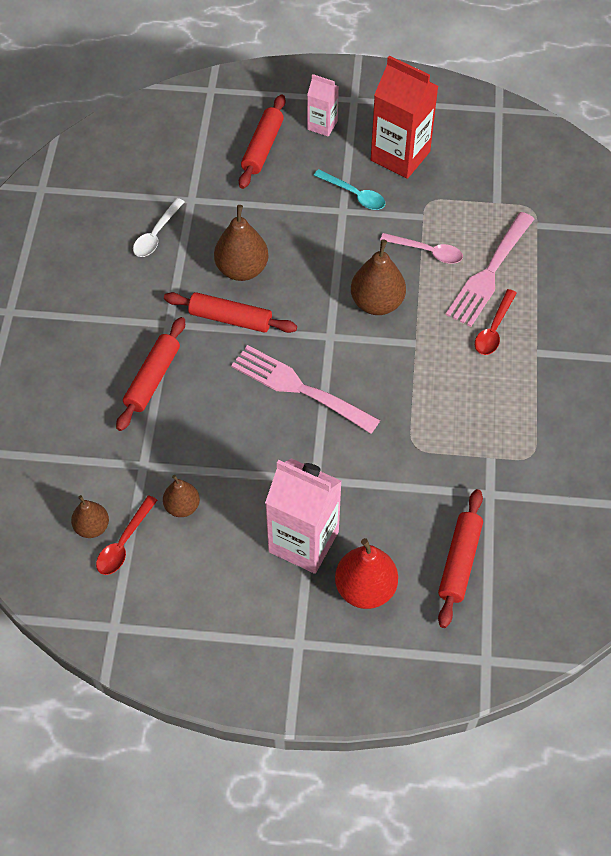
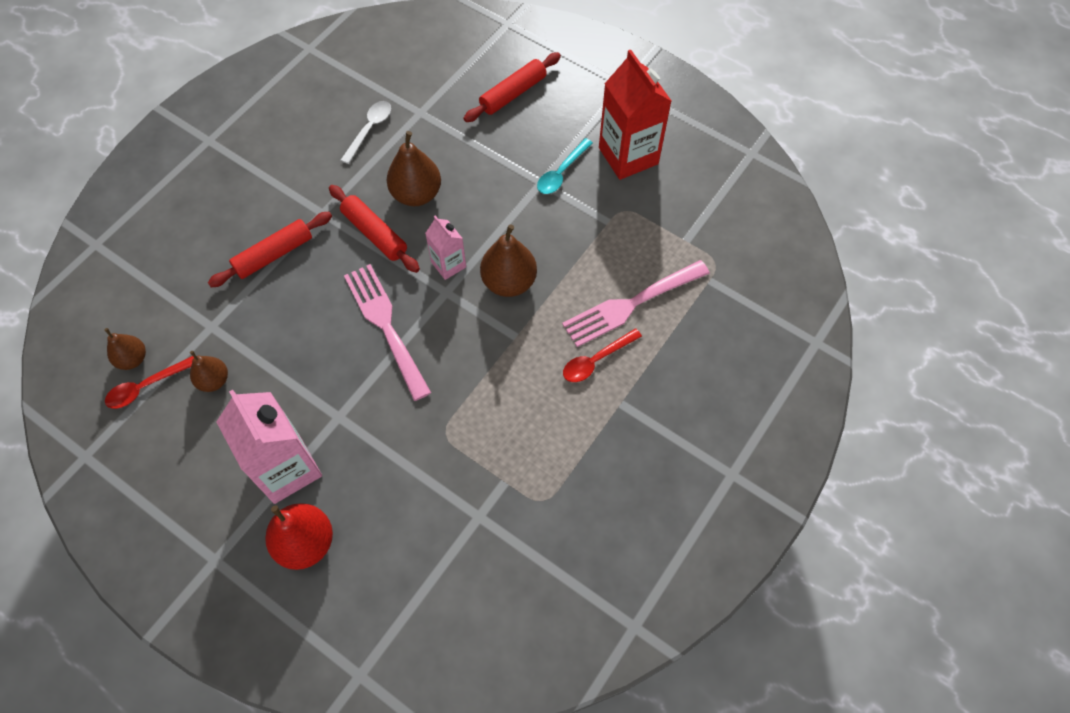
camera: 30 degrees right, 5 degrees up
white spoon [133,198,184,257] -> white spoon turned 150 degrees clockwise [341,101,391,164]
pink carton [307,74,339,137] -> pink carton moved to [425,215,466,280]
turquoise spoon [313,169,385,210] -> turquoise spoon turned 60 degrees clockwise [537,138,593,194]
pink spoon [380,233,463,264] -> none
red rolling pin [438,489,483,628] -> none

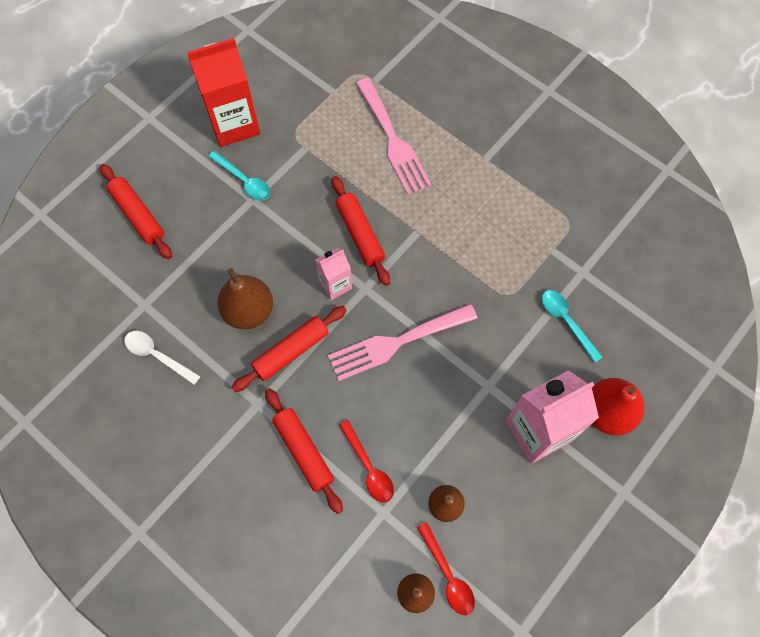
camera: 85 degrees left, 5 degrees up
brown pear [480,224,537,297] -> red rolling pin [331,176,390,286]
red spoon [563,328,642,382] -> red spoon moved to [339,420,394,503]
none -> turquoise spoon [542,290,603,363]

